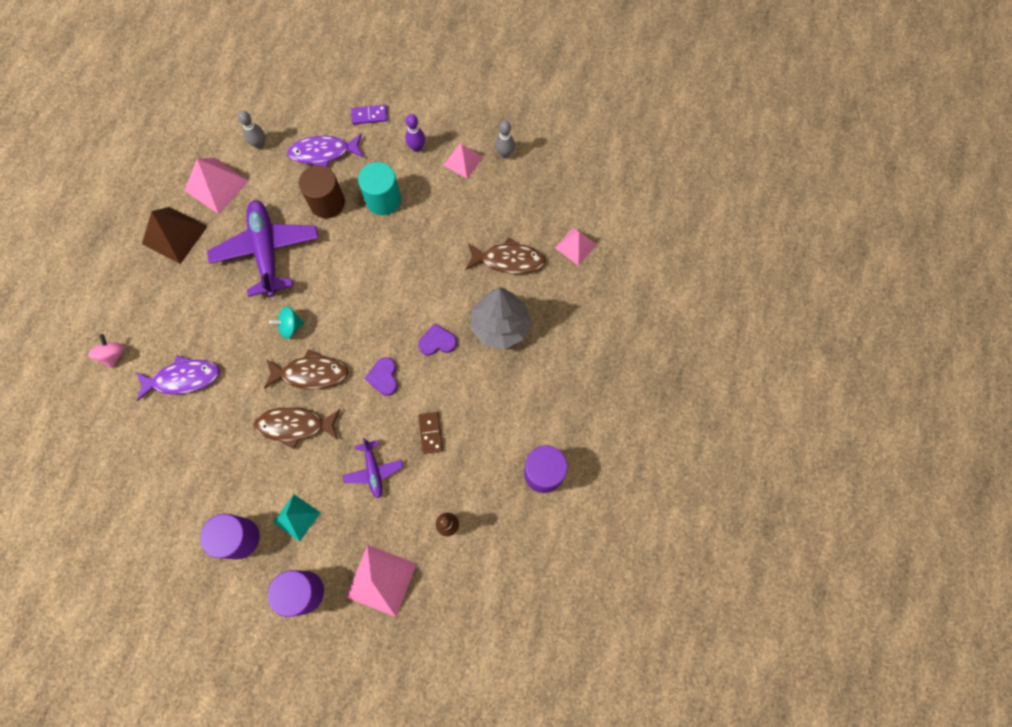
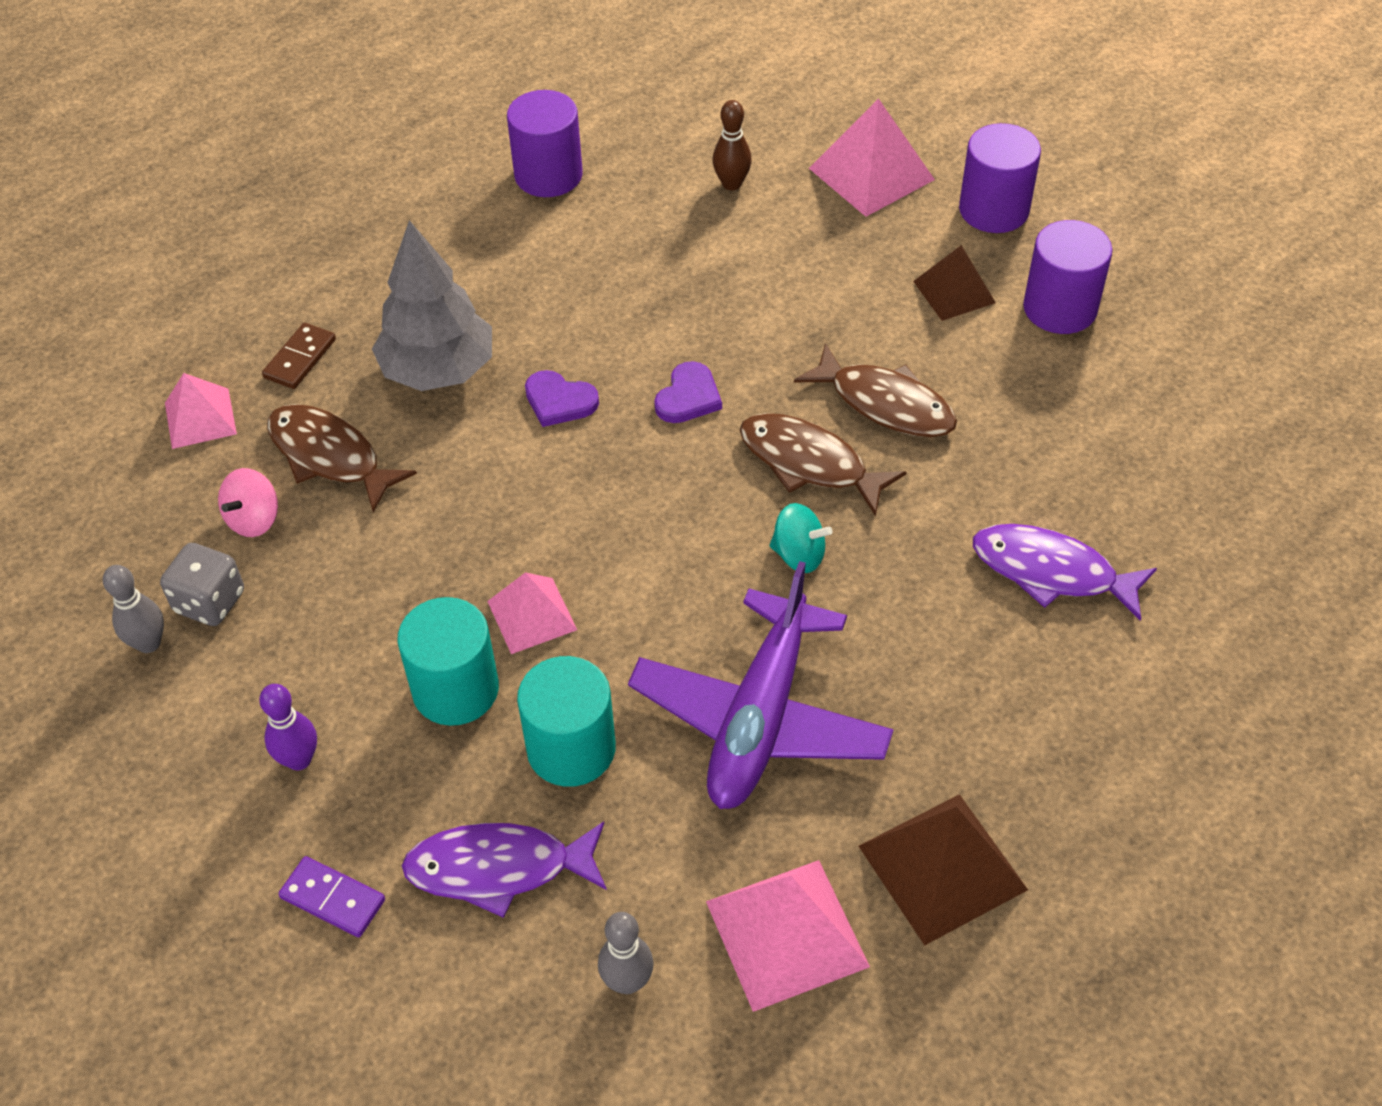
camera: 145 degrees left, 20 degrees down
pink spinning top [88,334,125,368] -> pink spinning top moved to [218,468,278,537]
turquoise pyramid [273,494,320,541] -> brown pyramid [913,245,996,321]
purple fish [287,133,364,167] -> purple fish turned 150 degrees clockwise [402,822,607,918]
brown cylinder [299,165,345,218] -> turquoise cylinder [517,656,616,787]
purple plane [342,438,403,498] -> none
brown domino [418,412,443,454] -> brown domino moved to [262,323,336,389]
pink pyramid [443,144,483,179] -> pink pyramid moved to [487,572,577,654]
none -> grey dice [160,543,244,626]

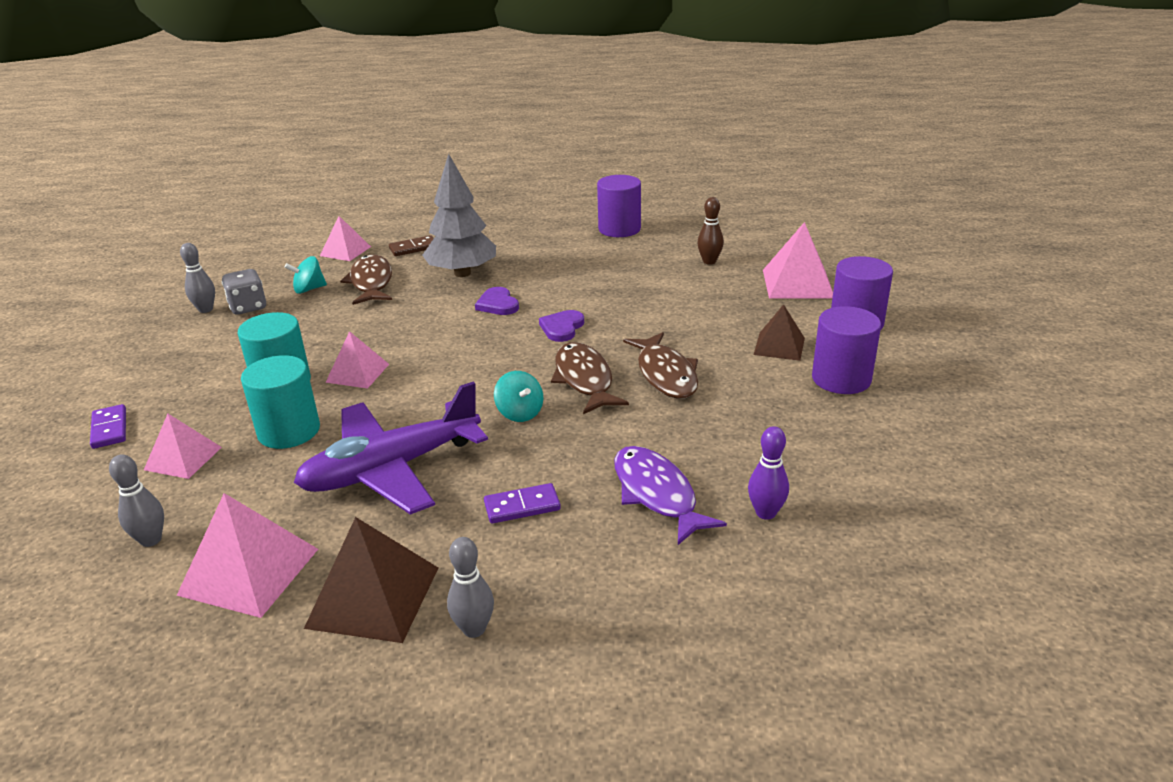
camera: 40 degrees right, 20 degrees down
pink spinning top [218,468,278,537] -> turquoise spinning top [285,256,327,294]
purple bowling pin [259,684,317,770] -> purple bowling pin moved to [748,426,789,520]
purple fish [402,822,607,918] -> pink pyramid [144,414,222,479]
purple heart [654,361,722,423] -> purple heart turned 135 degrees clockwise [539,310,584,342]
none -> grey bowling pin [447,537,494,638]
none -> purple domino [484,483,561,524]

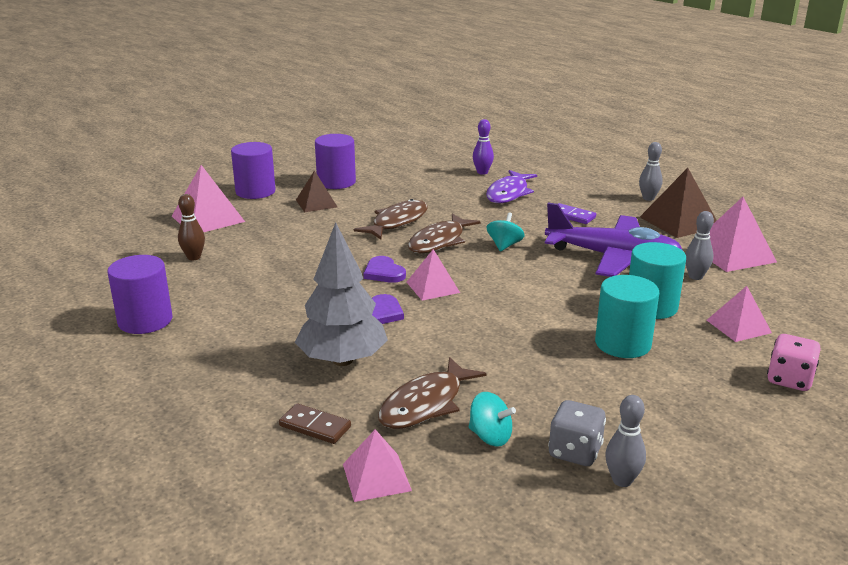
camera: 130 degrees left, 5 degrees down
purple domino [90,404,126,449] -> pink dice [767,334,821,391]
grey bowling pin [109,454,164,547] -> grey bowling pin moved to [685,211,714,280]
pink pyramid [325,331,389,389] -> pink pyramid moved to [407,249,460,301]
purple heart [539,310,584,342] -> purple heart turned 75 degrees clockwise [363,256,406,283]

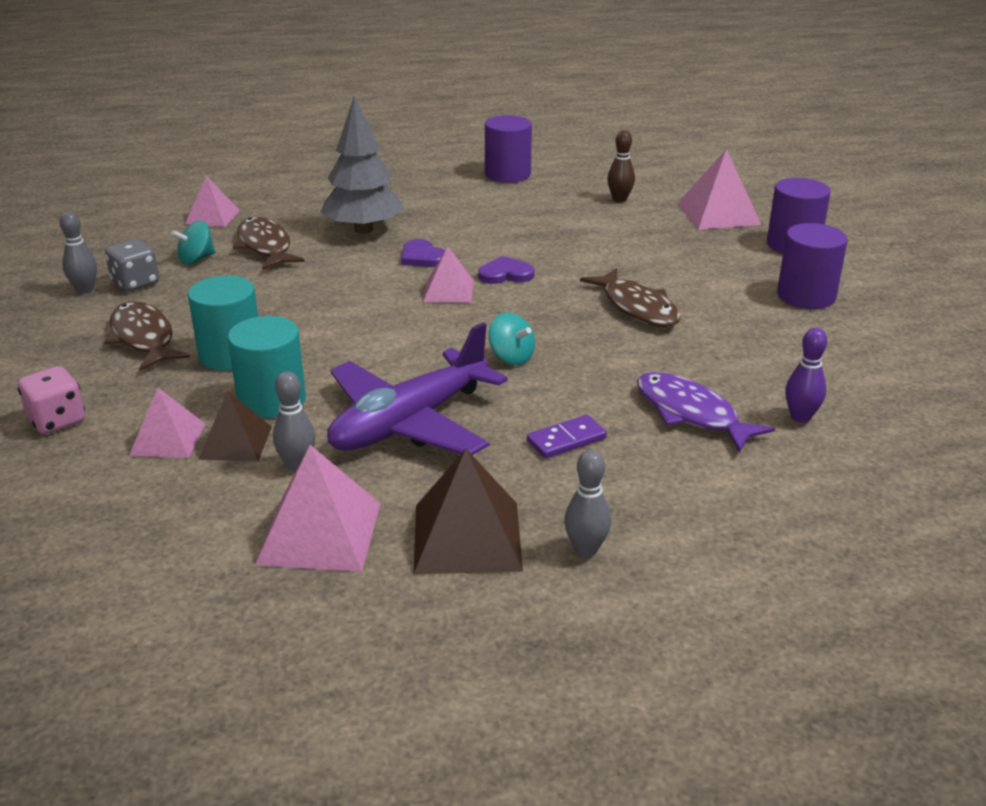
camera: 115 degrees right, 5 degrees up
brown domino [279,403,351,444] -> none
brown pyramid [296,170,337,212] -> brown pyramid moved to [198,391,272,461]
brown fish [408,214,481,253] -> brown fish moved to [104,301,190,371]

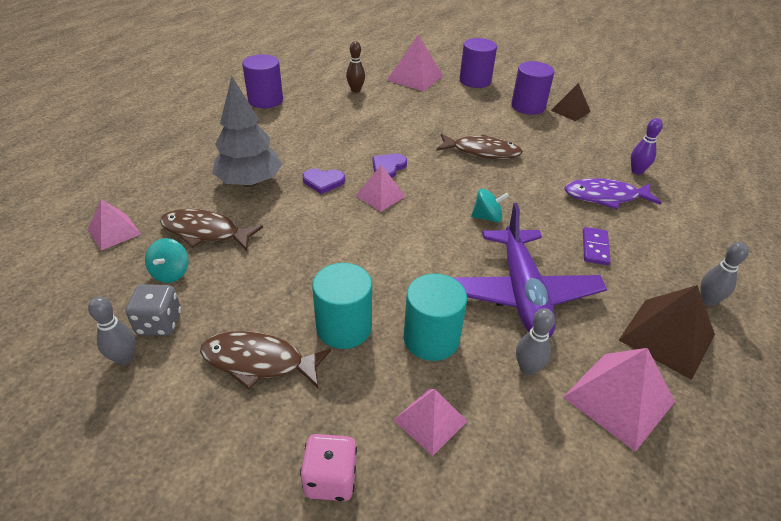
camera: 50 degrees left, 10 degrees up
brown pyramid [198,391,272,461] -> brown pyramid moved to [551,83,591,121]

